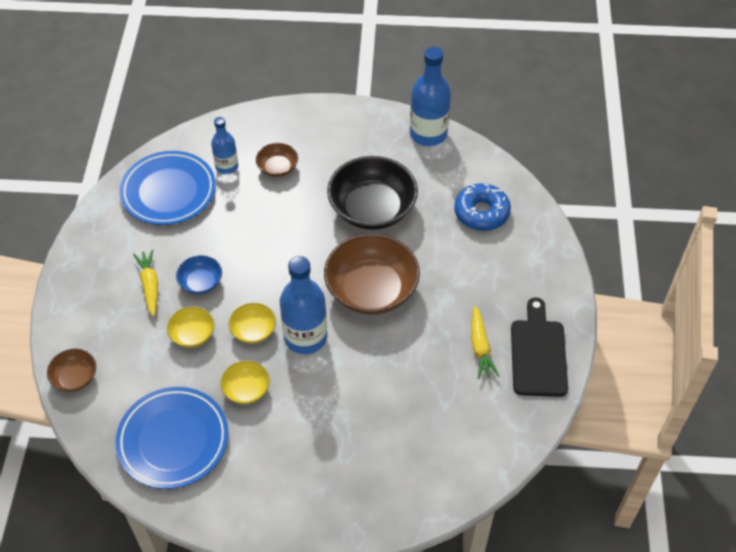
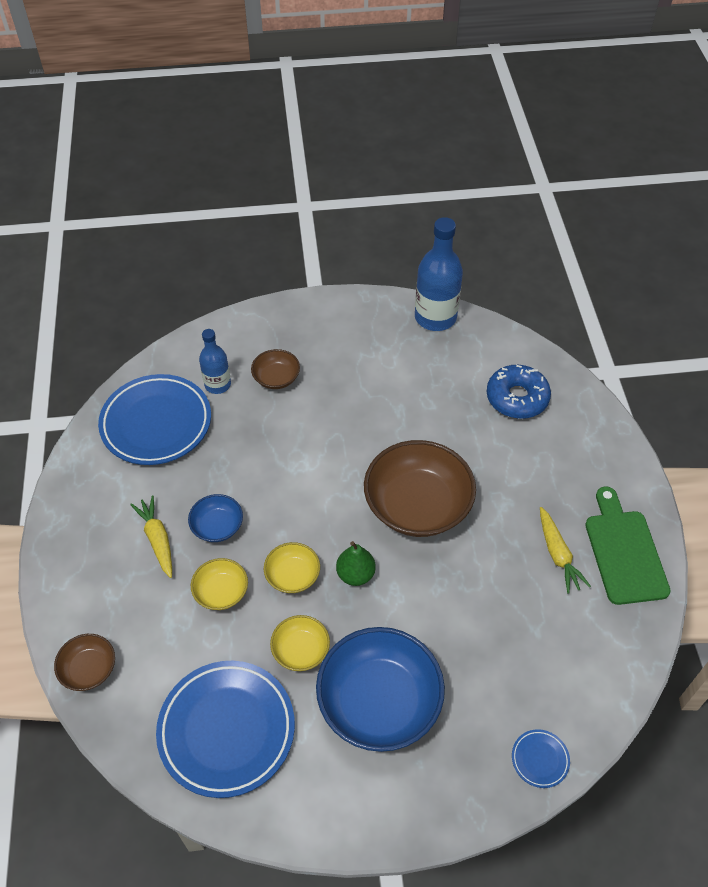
camera: 10 degrees left, 0 degrees up
blue bottle [280,256,327,354] -> green pear [336,541,376,586]
black bowl [327,156,418,230] -> none
black cutting board [511,297,568,397] -> green cutting board [585,487,671,605]
none -> blue bowl [316,627,445,752]
none -> blue plate [512,729,570,788]

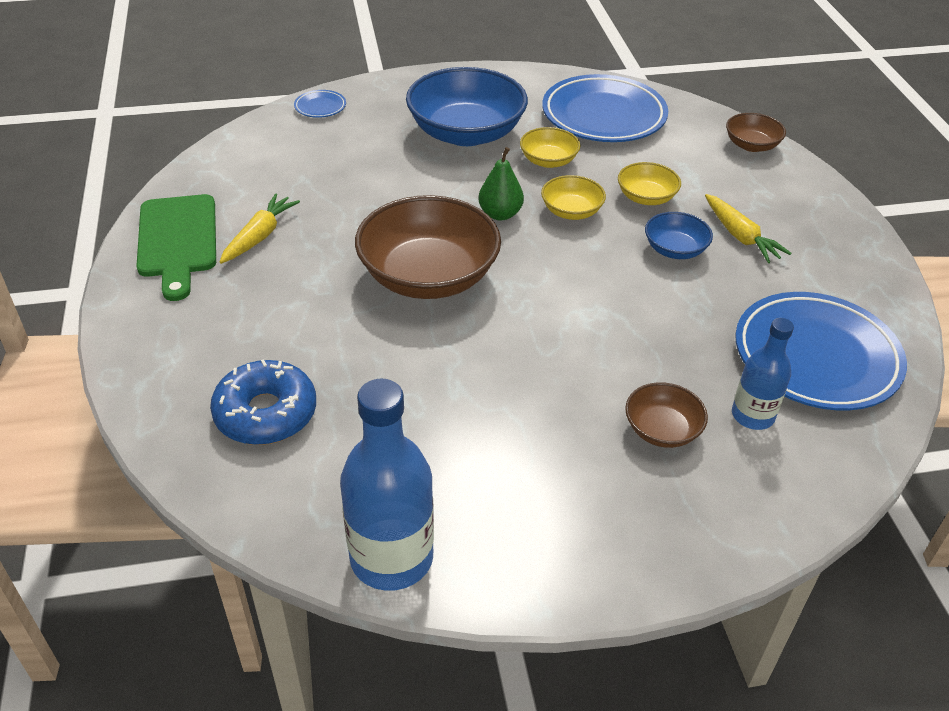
camera: 175 degrees right, 10 degrees down
yellow carrot [540,507,591,593] -> yellow carrot turned 45 degrees clockwise [220,193,300,264]

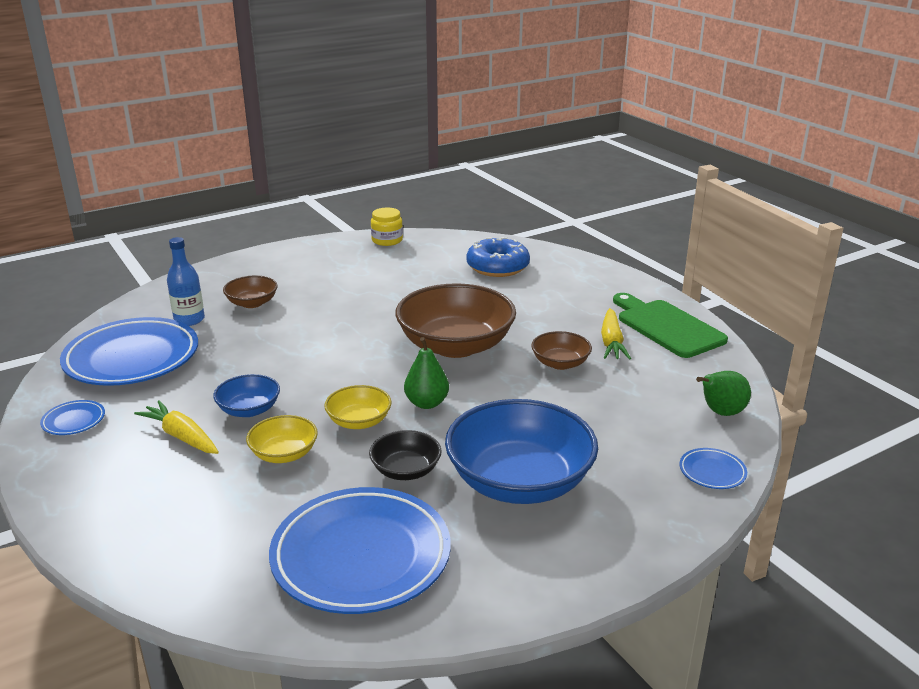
camera: 160 degrees right, 15 degrees down
blue bottle [340,379,434,591] -> yellow jar [371,207,403,246]
yellow bowl [520,127,580,168] -> black bowl [369,430,442,480]
brown bowl [726,113,786,152] -> brown bowl moved to [531,331,592,370]
none -> blue plate [40,400,105,435]
none -> green pear [696,371,751,416]

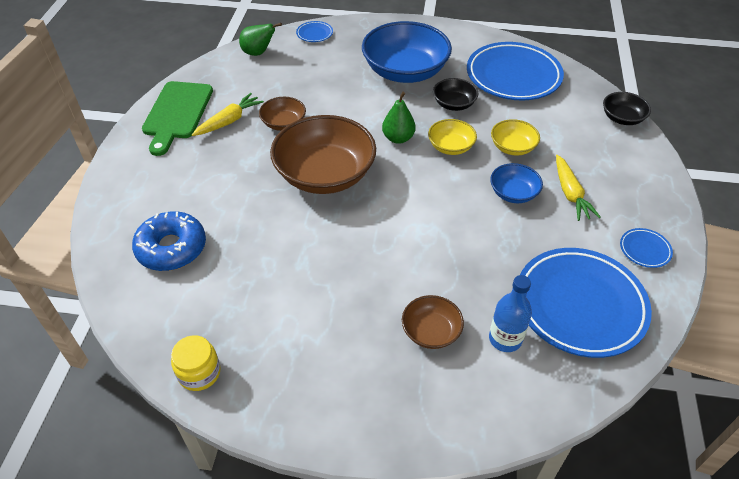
camera: 140 degrees left, 20 degrees up
none -> black bowl [603,92,651,125]

